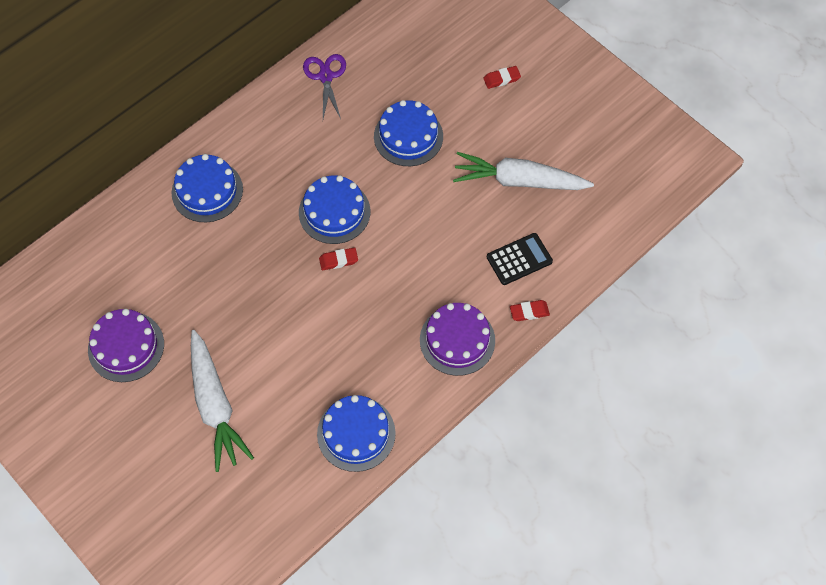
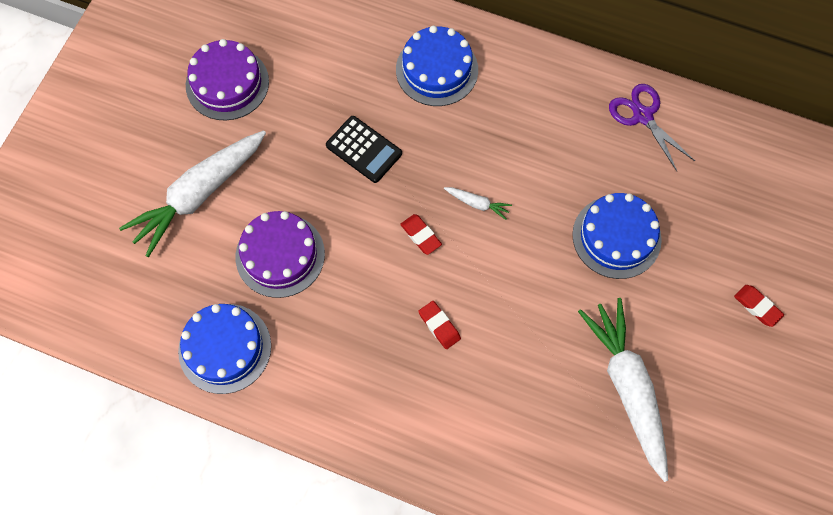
camera: 65 degrees right, 5 degrees up
blue cake [299,175,370,244] -> white carrot [444,187,512,220]
purple scissors [303,54,346,119] -> purple scissors turned 90 degrees counterclockwise [609,84,695,171]
purple cake [420,303,495,376] -> purple cake moved to [236,211,325,298]
black calculator [487,233,553,285] -> black calculator moved to [326,116,402,183]
red eraser [510,300,550,321] -> red eraser moved to [418,301,461,349]

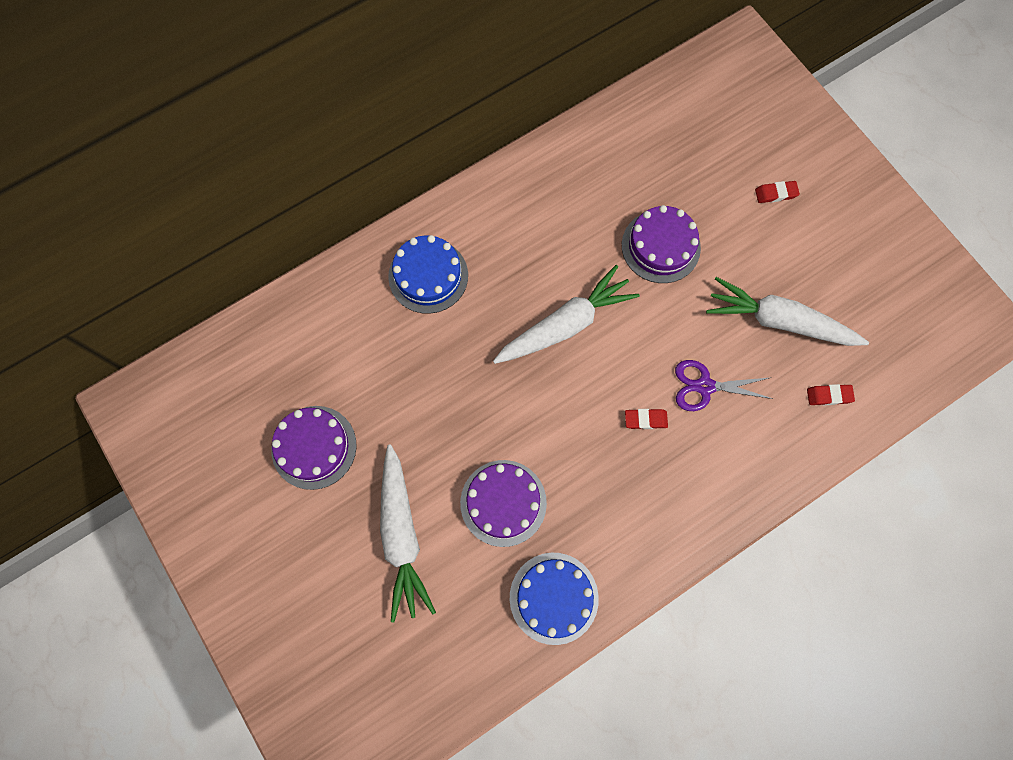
camera: 55 degrees left, 5 degrees up
black calculator [326,116,402,183] -> none
red eraser [400,214,442,255] -> red eraser moved to [807,384,855,405]
white carrot [444,187,512,220] -> white carrot [493,265,640,364], size x2.45
blue cake [572,193,662,279] -> purple cake [622,205,701,283]
purple scissors [609,84,695,171] -> purple scissors moved to [675,360,773,411]

